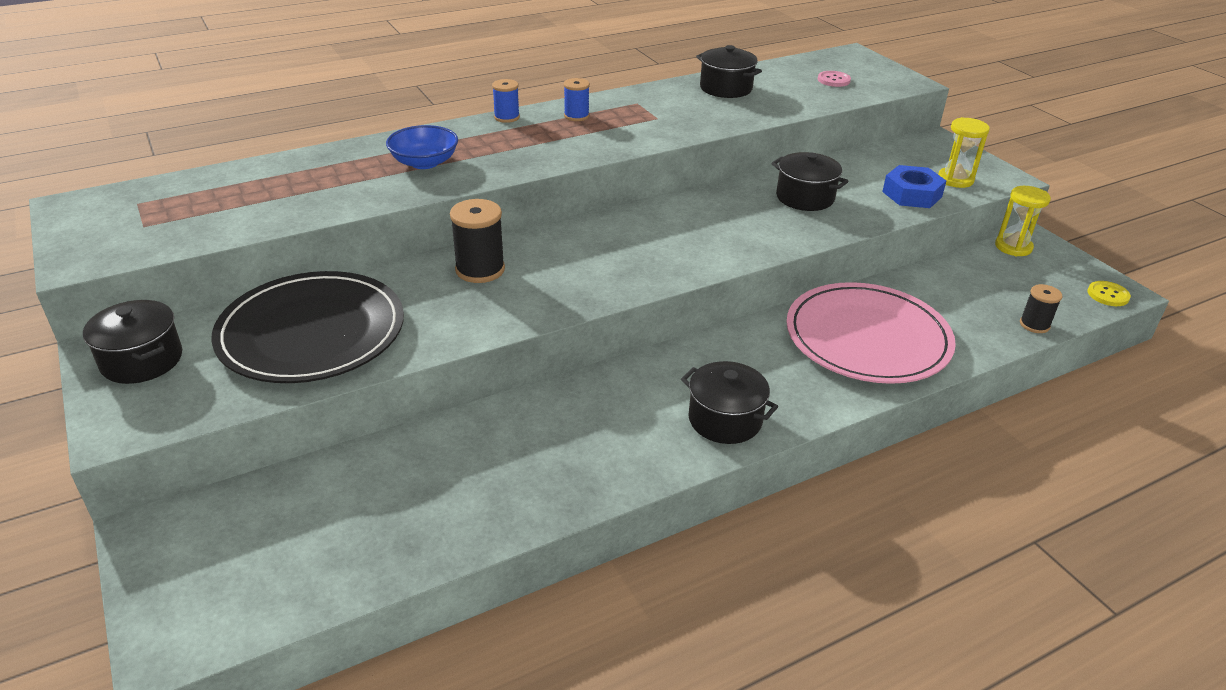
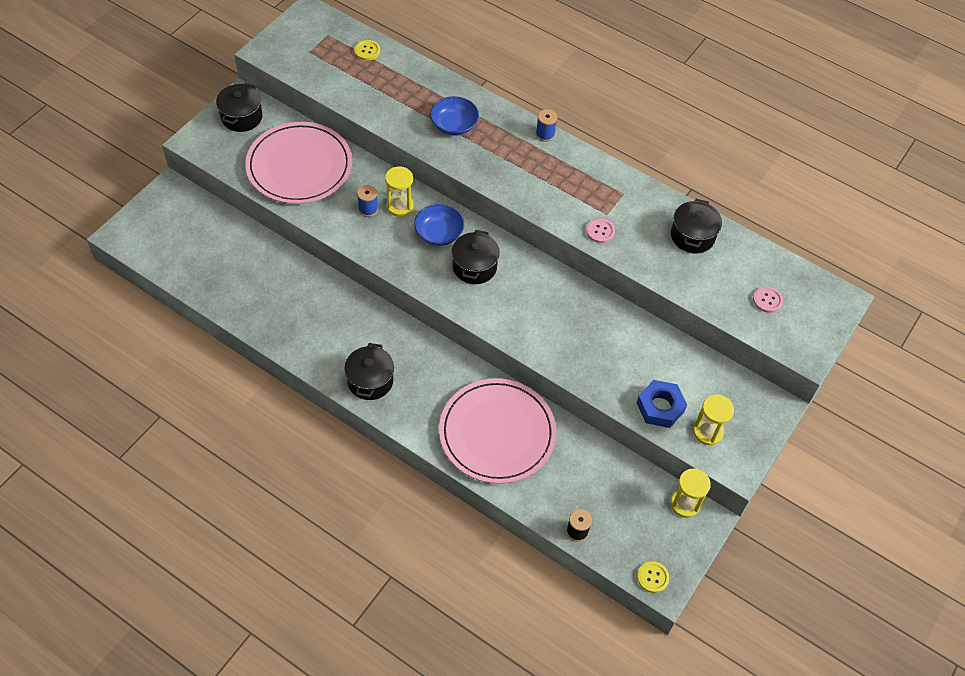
camera: 60 degrees right, 20 degrees up
black plate [211,271,404,383] -> pink plate [245,122,352,204]
black spool [450,199,505,283] -> yellow hourglass [385,166,414,217]
blue spool [564,78,590,121] -> blue spool moved to [357,185,378,217]
black pot [771,152,849,211] -> black pot moved to [452,230,500,284]
none -> yellow button [354,40,380,61]
none -> blue bowl [414,204,464,246]
none -> pink button [586,218,615,243]

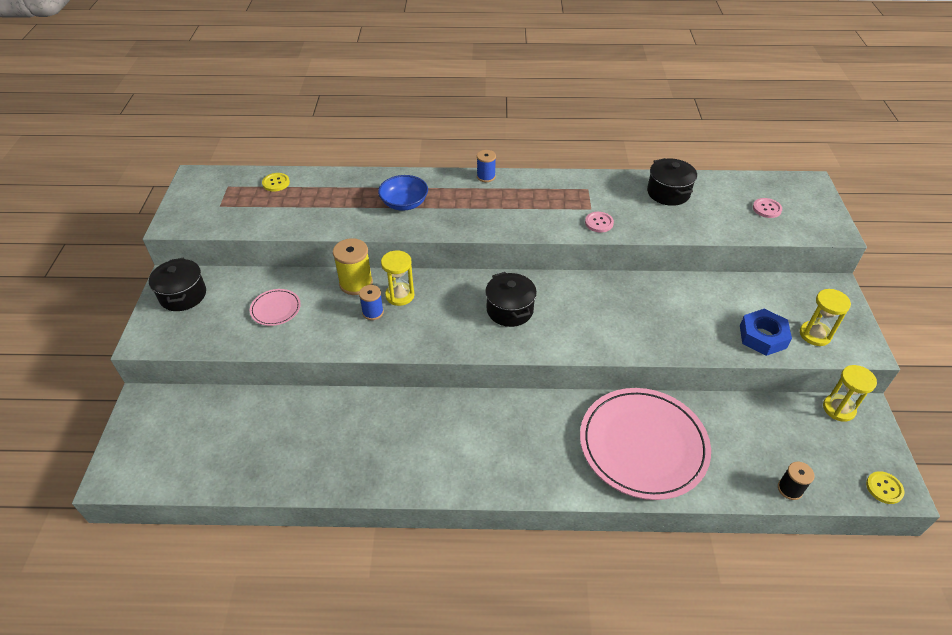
camera: 30 degrees left, 10 degrees down
pink plate [245,122,352,204] -> pink plate [250,289,301,326], size x0.43
black pot [344,343,394,400] -> none
blue bowl [414,204,464,246] -> none
none -> yellow spool [333,238,373,295]

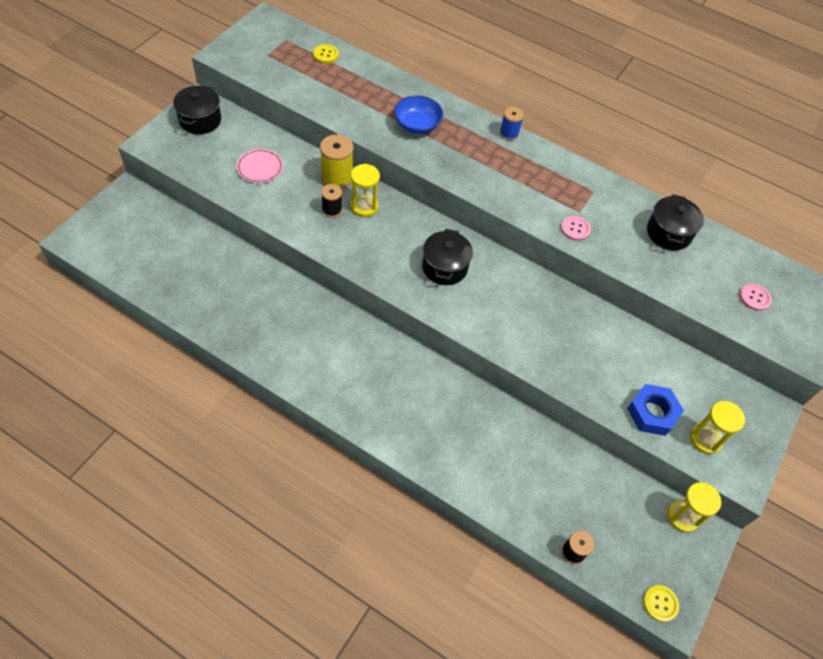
camera: 25 degrees right, 10 degrees up
blue spool [359,285,384,320] -> black spool [321,184,342,218]
pink plate [580,388,711,500] -> none

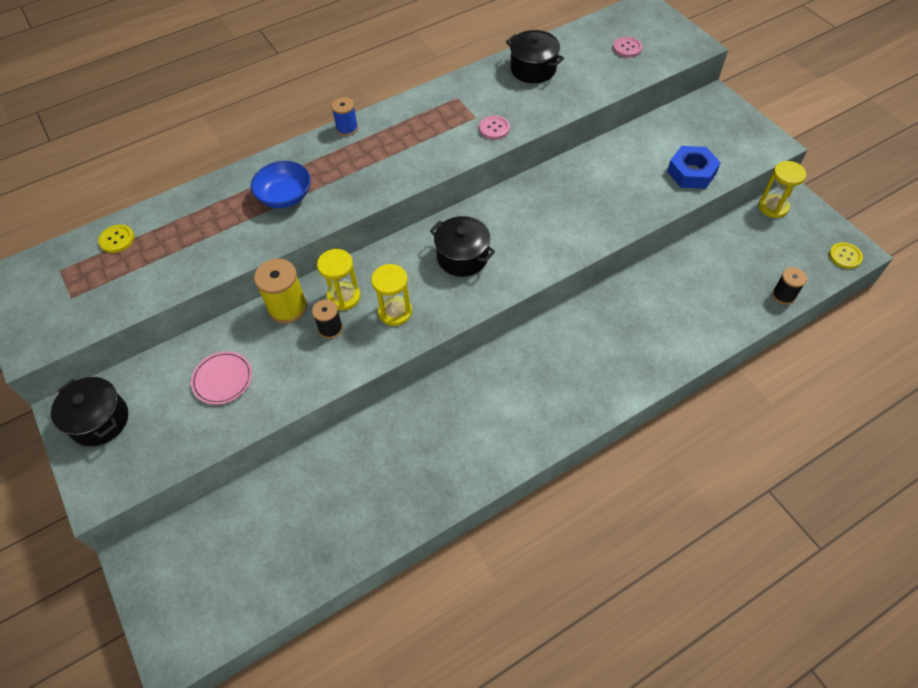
camera: 55 degrees left, 0 degrees up
yellow hourglass [690,401,745,454] -> yellow hourglass moved to [371,264,412,326]

